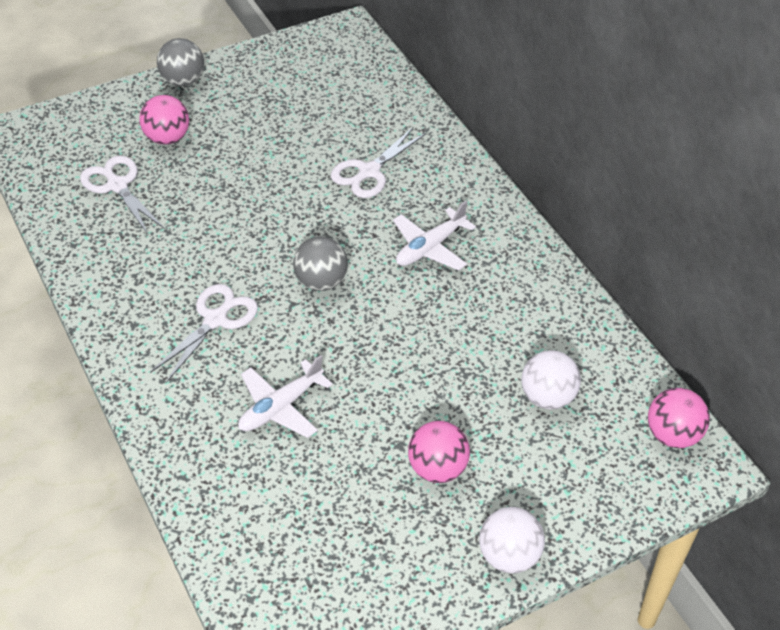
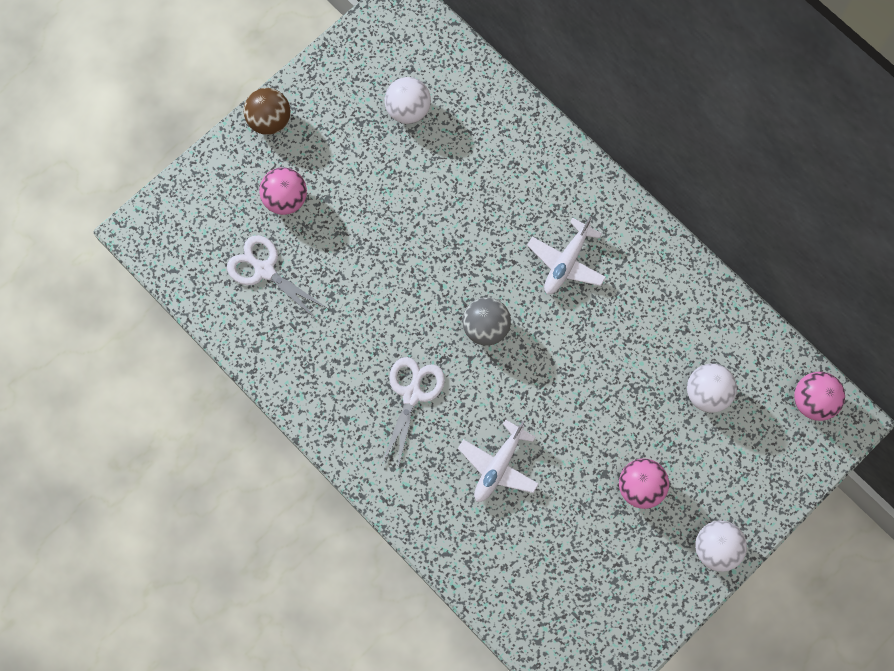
camera: 15 degrees left, 25 degrees up
grey ball [157,38,204,86] -> brown ball [244,88,291,135]
white scissors [331,127,427,198] -> none
none -> white ball [384,77,431,124]

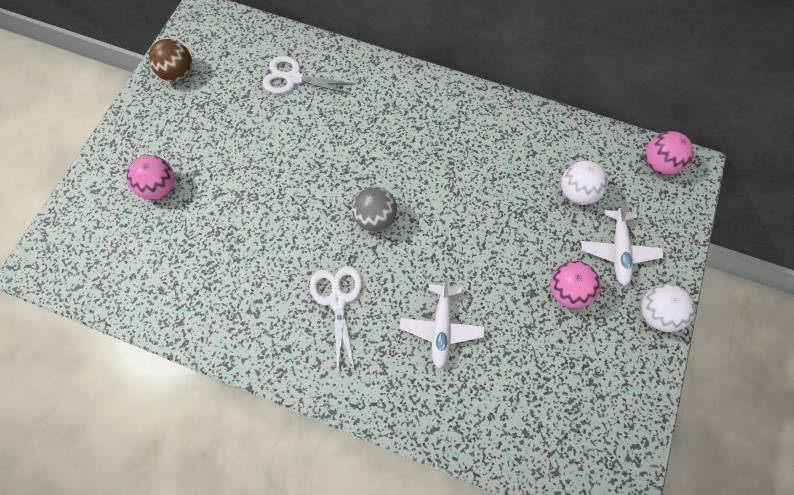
camera: 25 degrees left, 5 degrees down
white scissors [227,235,328,321] -> white scissors moved to [263,56,357,95]
brown ball [244,88,291,135] -> brown ball moved to [148,39,192,82]
white ball [384,77,431,124] -> none
white plane [527,216,606,294] -> white plane moved to [582,201,663,286]

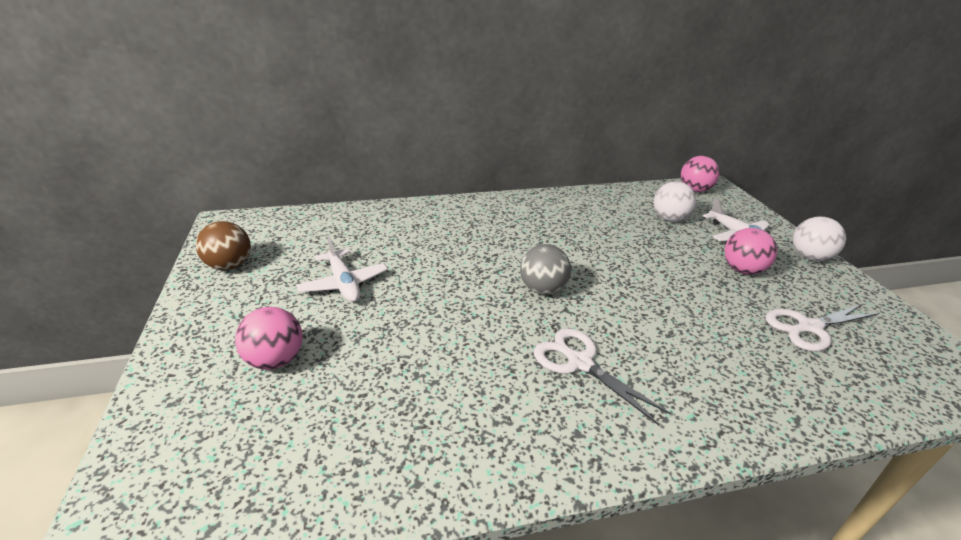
camera: 35 degrees left, 35 degrees down
white scissors [263,56,357,95] -> white scissors moved to [766,304,880,351]
white plane [400,277,485,368] -> white plane moved to [296,236,388,302]

